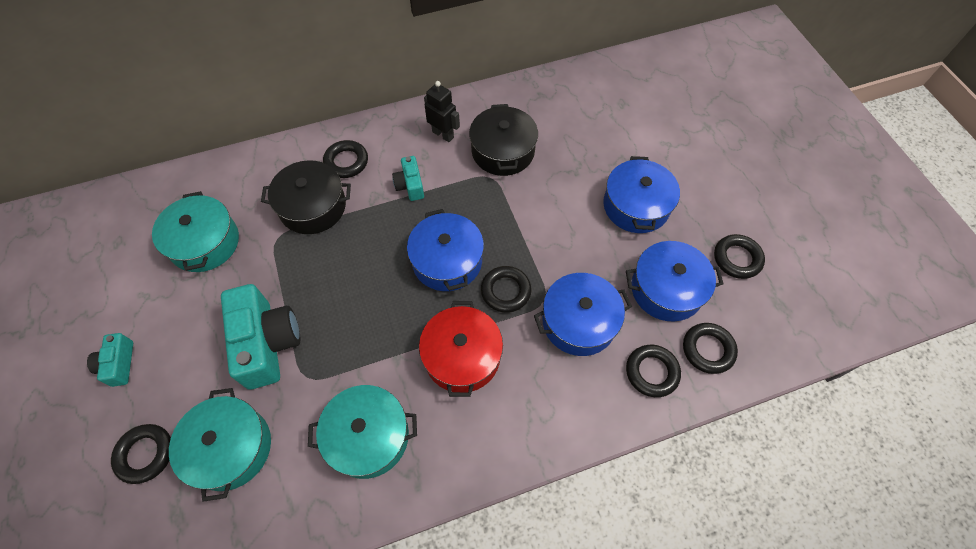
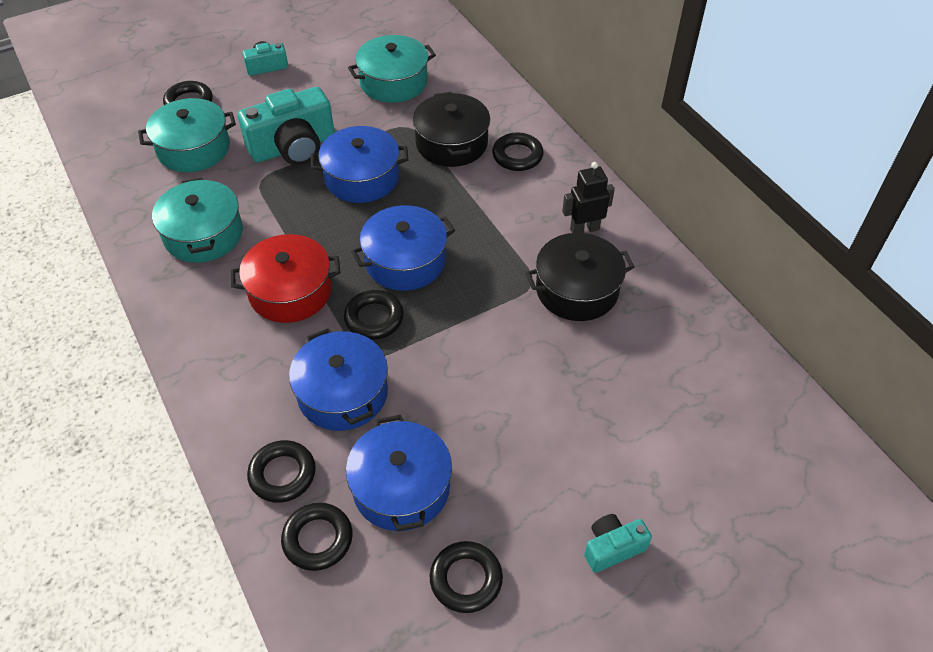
camera: 80 degrees right, 10 degrees down
turquoise camera [392,156,424,201] -> turquoise camera moved to [584,514,652,573]
black robot [424,81,460,142] -> black robot turned 135 degrees counterclockwise [562,162,615,233]
blue pot [603,156,680,233] -> blue pot moved to [311,126,409,203]

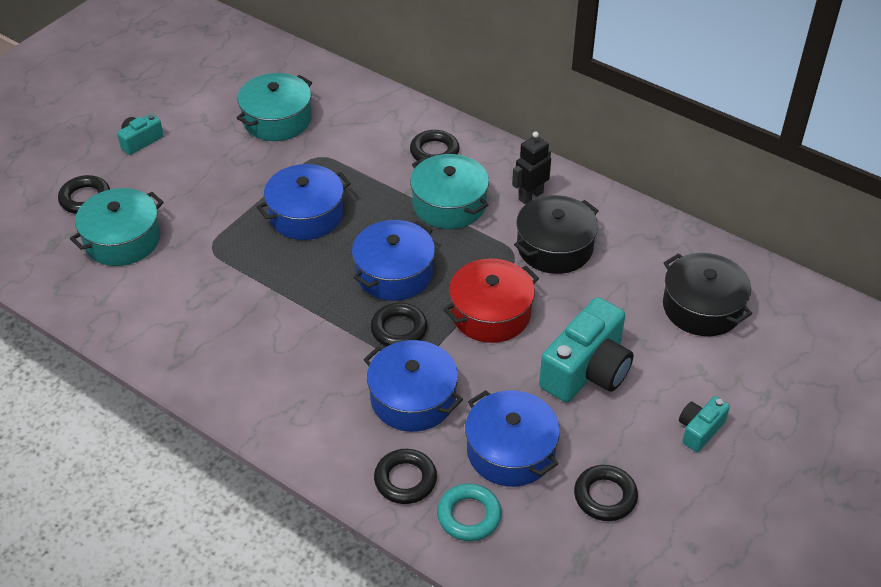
camera: 25 degrees left, 5 degrees down
turquoise pot [152,177,243,263] -> turquoise pot moved to [410,154,489,229]
red pot [231,234,341,323] -> red pot moved to [443,259,539,343]
turquoise camera [238,87,335,165] -> turquoise camera moved to [539,297,634,402]
black ring [281,503,353,571] -> turquoise ring [437,483,502,541]
black pot [412,92,490,167] -> black pot moved to [663,253,752,336]

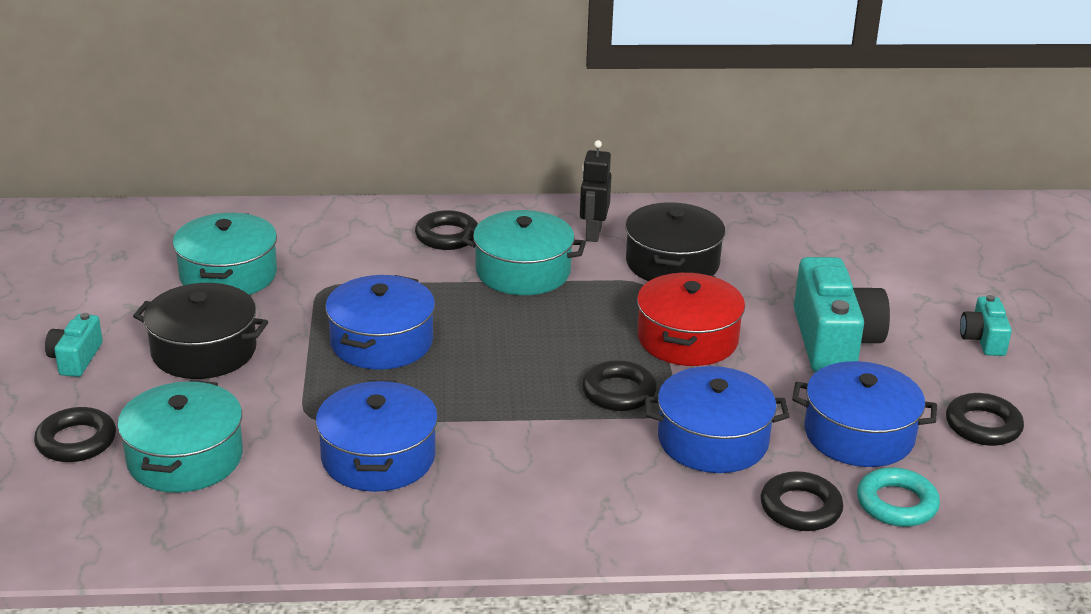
camera: 40 degrees left, 15 degrees down
blue pot [352,220,435,301] -> blue pot moved to [316,380,438,492]
black pot [663,253,752,336] -> black pot moved to [133,283,268,379]

